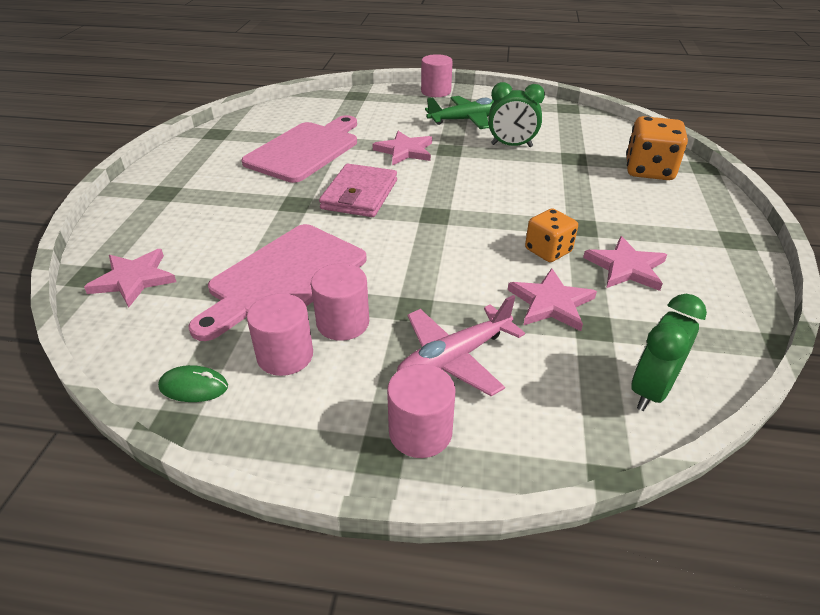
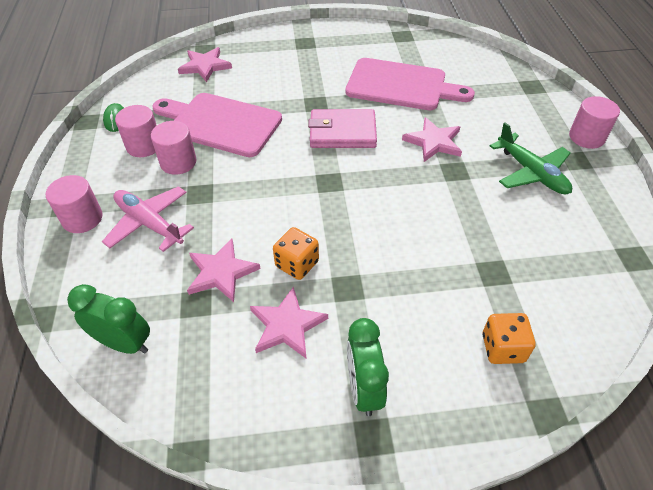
camera: 75 degrees right, 10 degrees up
green clock [488,82,545,147] -> green clock moved to [347,318,389,416]
orange dice [626,116,688,180] -> orange dice [483,313,536,364], size x0.65

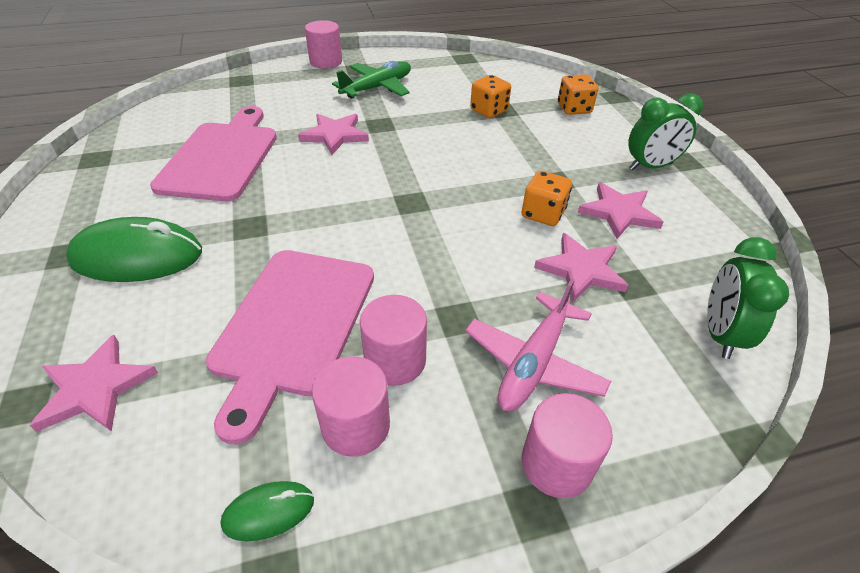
camera: 100 degrees left, 5 degrees down
pink wallet [308,109,377,148] -> none
none -> green mouse [66,217,202,282]
none -> orange dice [470,75,511,118]

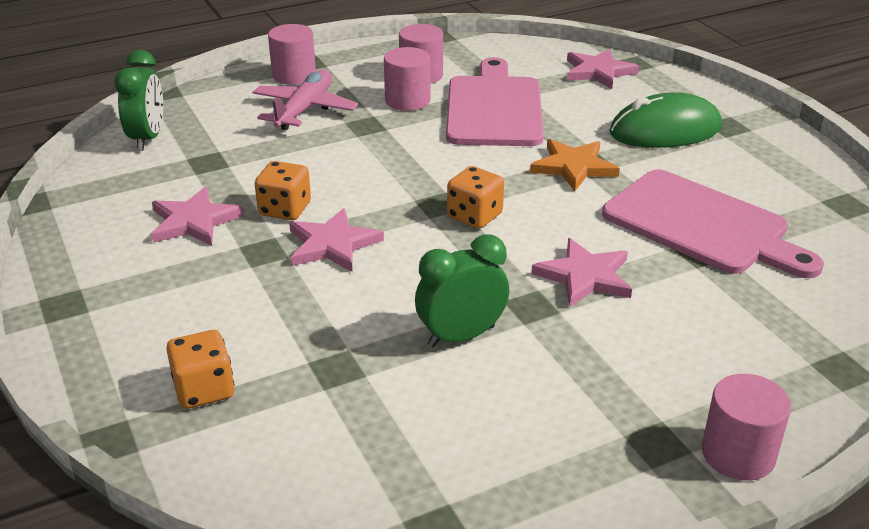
camera: 170 degrees right, 10 degrees down
pink cutting board [150,106,277,201] -> pink cutting board turned 45 degrees counterclockwise [602,169,824,278]
green mouse [220,481,314,541] -> none
green plane [332,61,411,99] -> none
orange dice [470,75,511,118] -> orange dice moved to [447,166,504,229]
pink star [534,233,628,302] -> pink star moved to [289,208,384,272]
green clock [628,93,703,170] -> green clock moved to [415,235,509,348]
none -> orange star [530,139,620,191]

